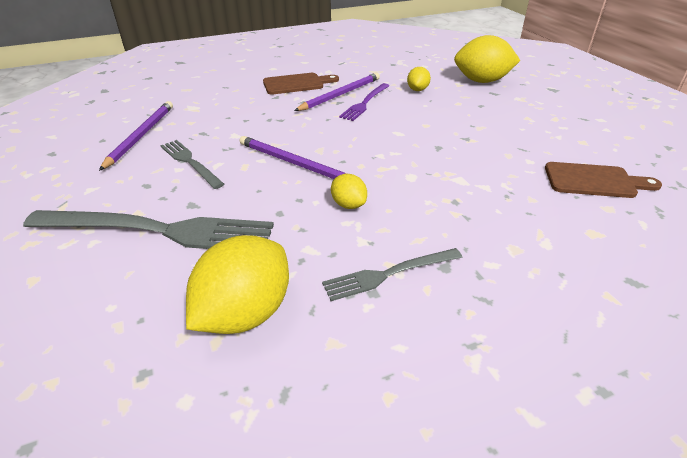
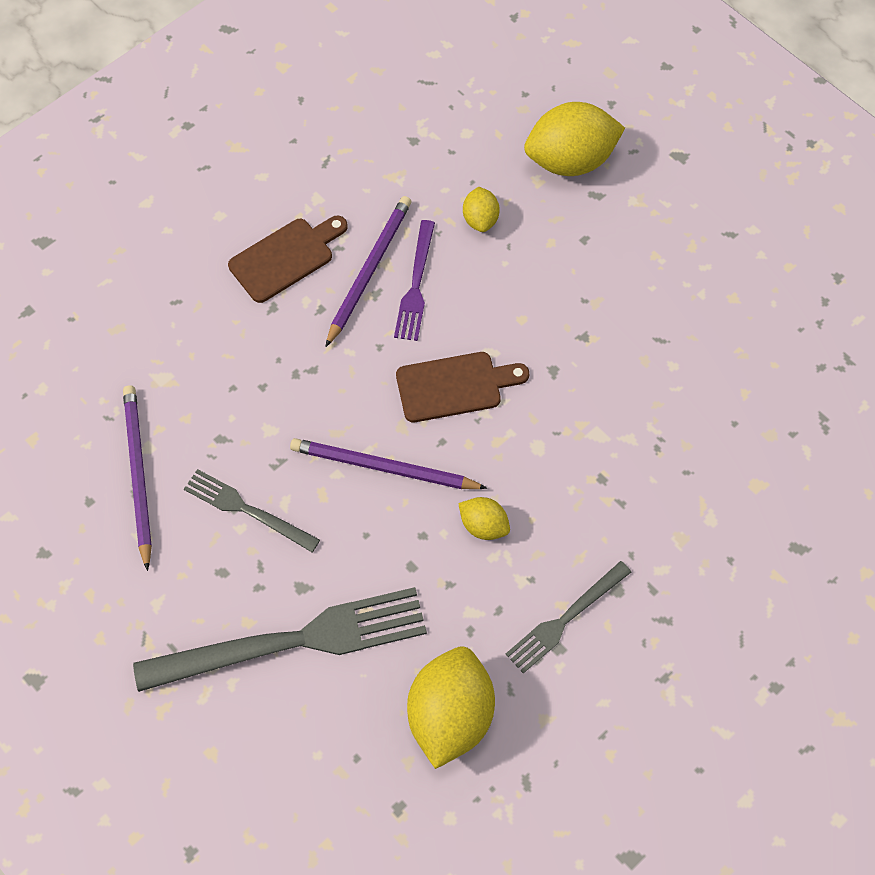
camera: 20 degrees left, 25 degrees up
brown cutting board [545,162,662,198] -> brown cutting board moved to [396,352,529,422]

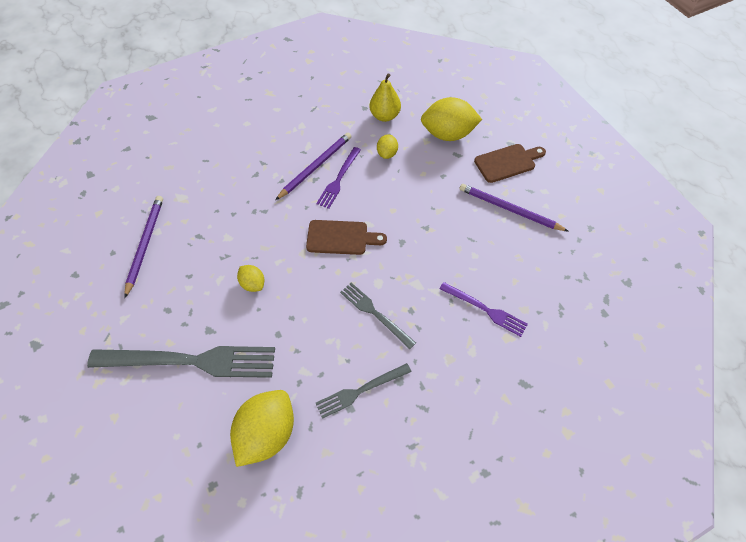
camera: 15 degrees right, 5 degrees down
grey fork [184,469,320,552] -> grey fork moved to [340,283,416,349]
brown cutting board [228,216,348,303] -> brown cutting board moved to [474,144,546,183]
purple pencil [290,438,487,489] -> purple pencil moved to [460,184,569,232]
yellow lemon [458,497,510,540] -> yellow lemon moved to [237,265,264,292]
none -> yellow pear [370,73,401,122]
none -> purple fork [439,282,528,337]

